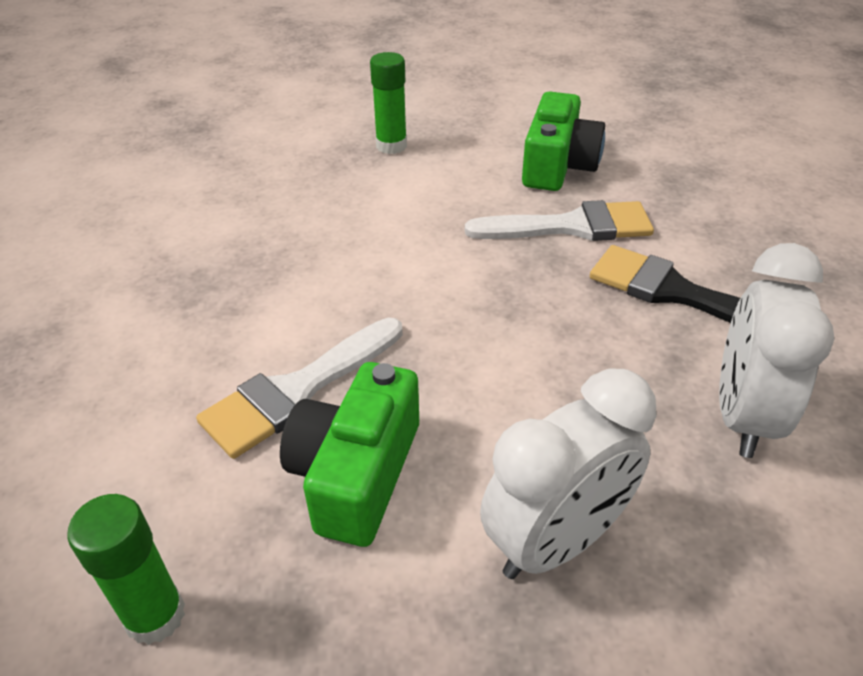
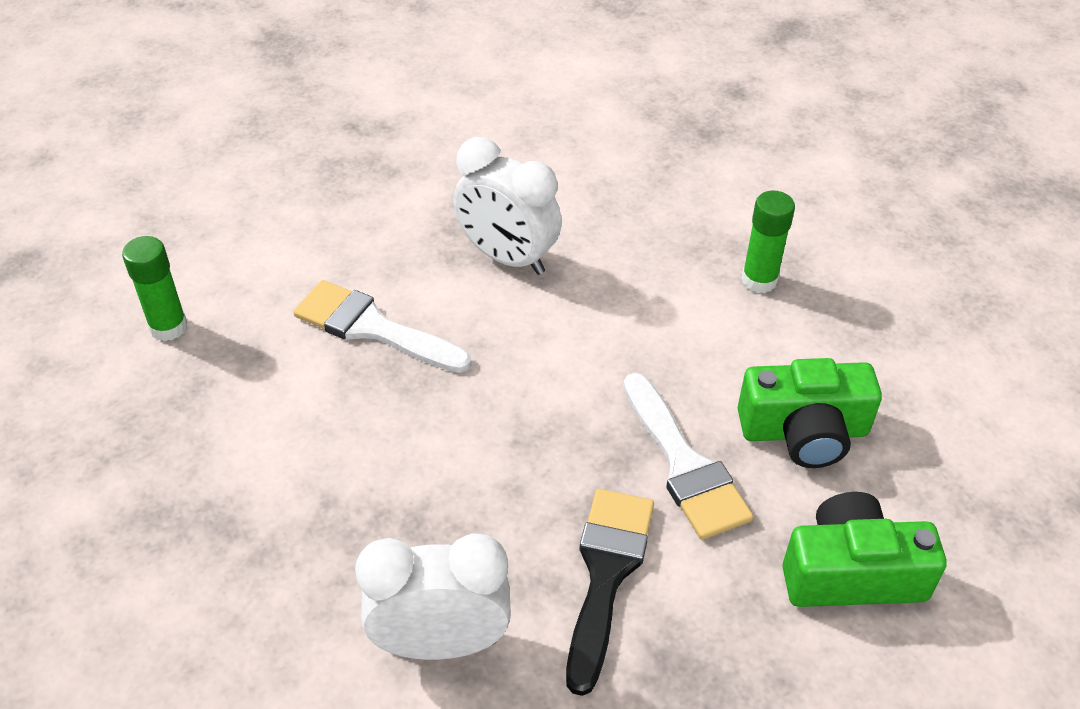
camera: 70 degrees right, 5 degrees up
green camera [280,362,419,547] -> green camera moved to [782,492,947,607]
white clock [480,369,657,579] -> white clock moved to [453,137,562,275]

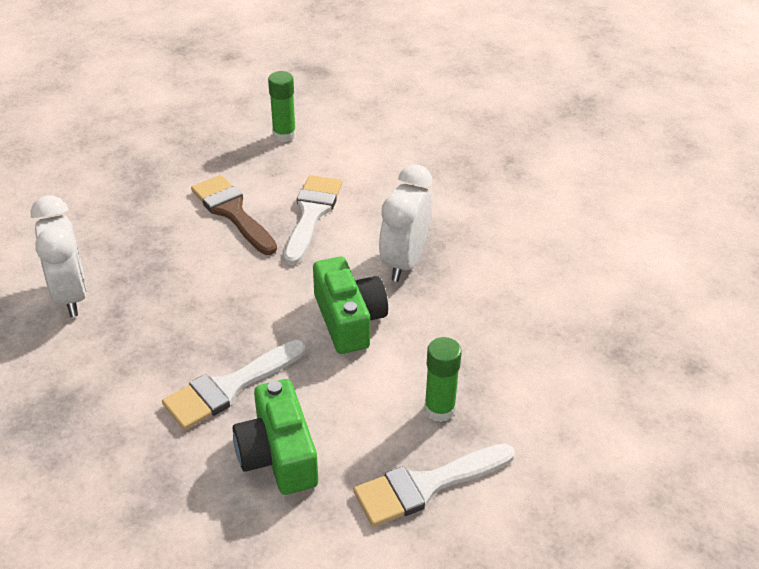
camera: 75 degrees right, 5 degrees down
black brush [566,489,654,696] -> none
green camera [782,492,947,607] -> green camera moved to [313,257,388,354]
none -> brown brush [191,175,277,255]
none -> white brush [353,444,515,527]

